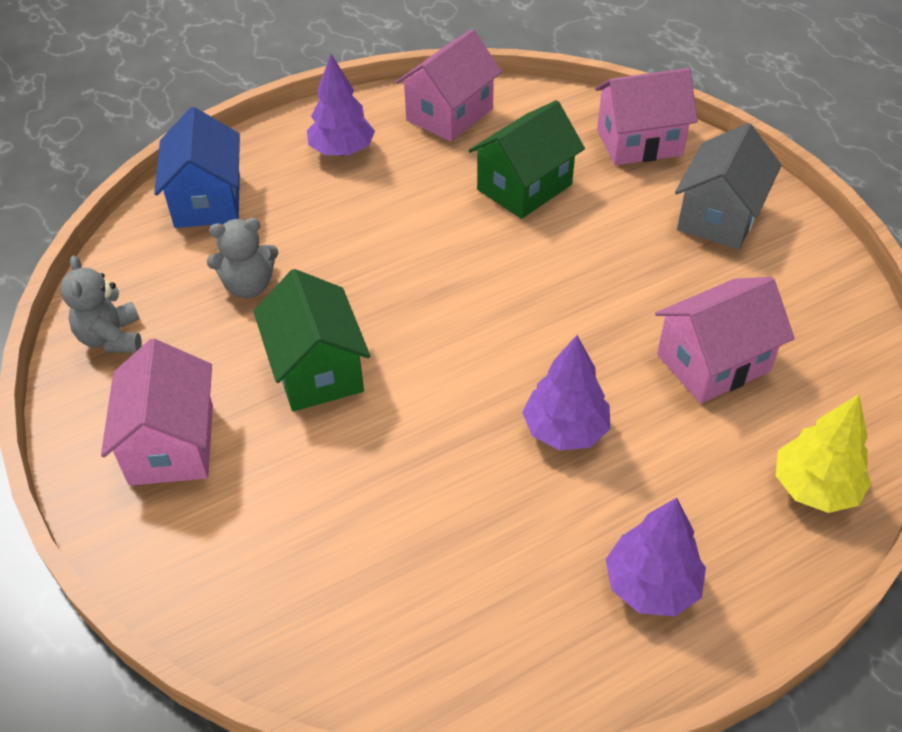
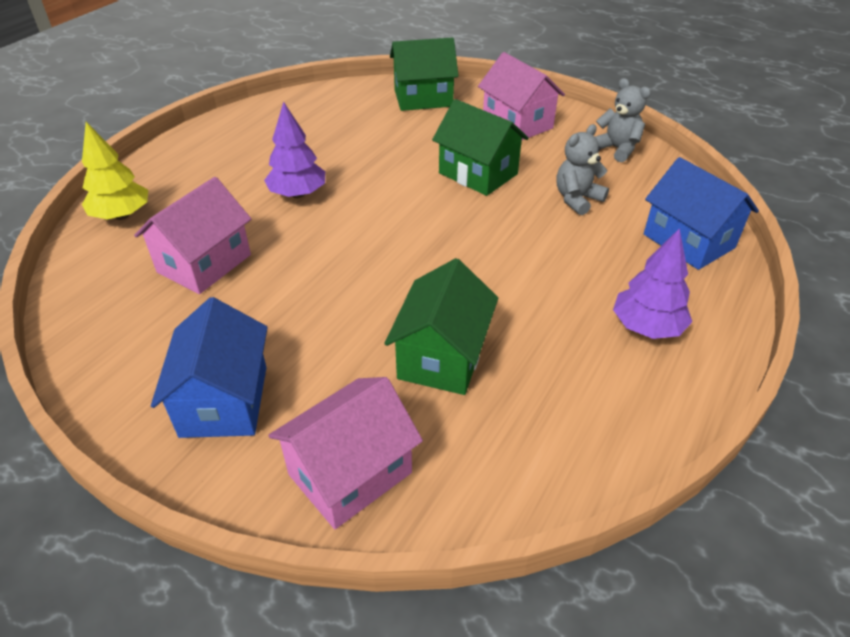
camera: 150 degrees right, 5 degrees down
pink house [396,29,502,142] -> none
purple tree [606,498,706,616] -> none
grey house [675,123,782,249] -> blue house [151,297,268,438]
none -> green house [390,38,459,111]

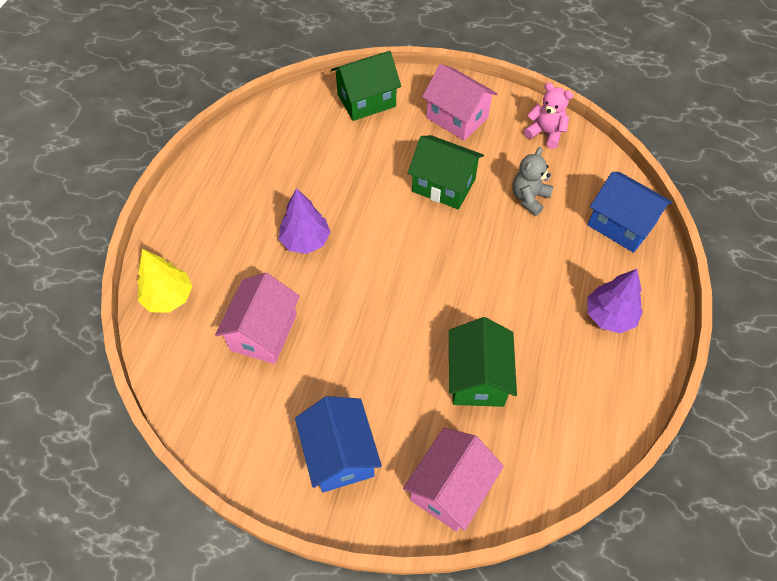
camera: 15 degrees left, 15 degrees up
grey teddy bear [595,78,651,162] -> pink teddy bear [524,83,573,149]

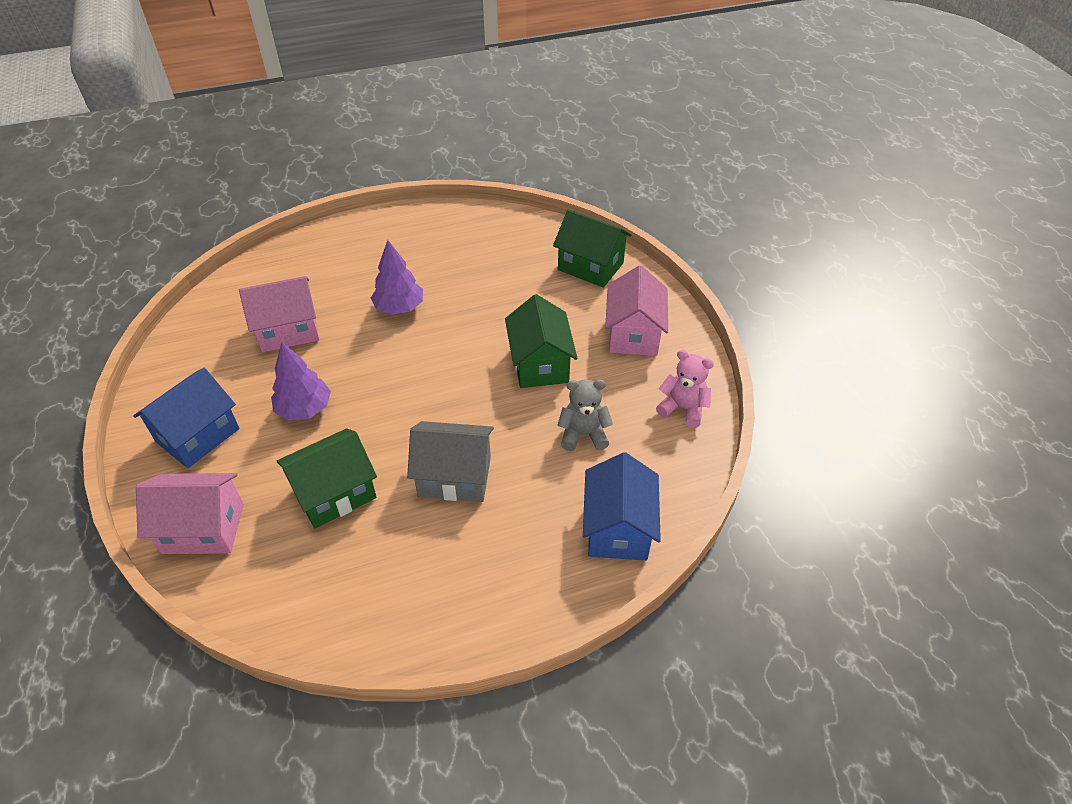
camera: 55 degrees right, 10 degrees down
yellow tree [137,249,192,313] -> none
pink teddy bear [524,83,573,149] -> pink teddy bear turned 60 degrees counterclockwise [656,350,714,428]
purple tree [587,269,643,333] -> purple tree moved to [271,342,331,421]
none -> grey house [407,421,494,502]

